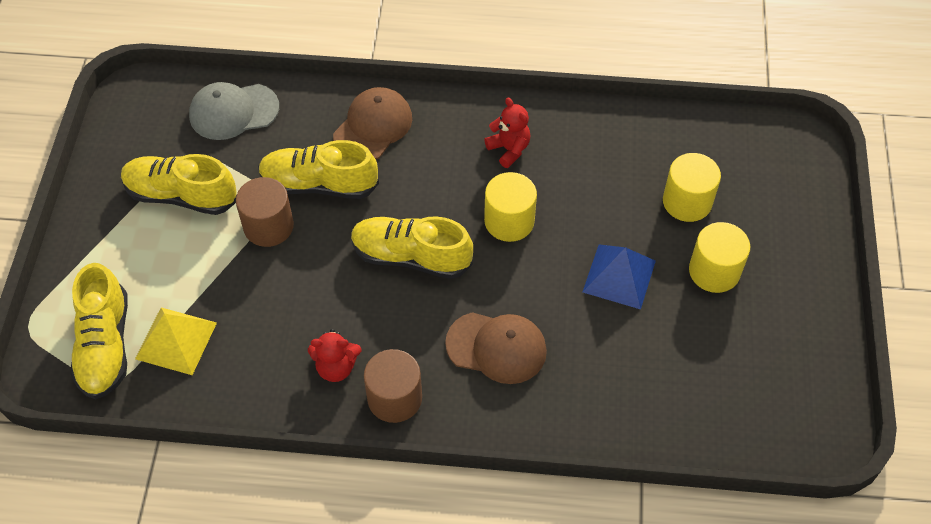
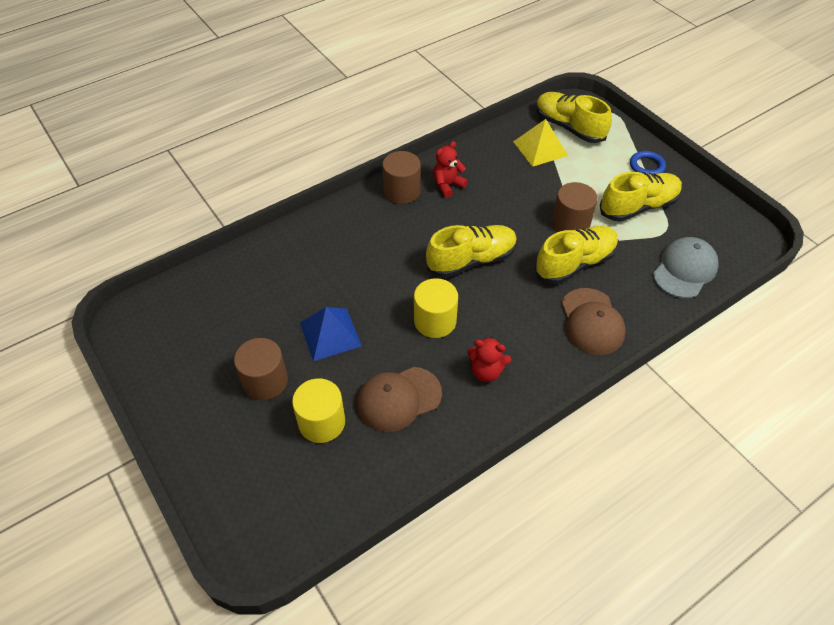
camera: 140 degrees right, 5 degrees down
brown cap [445,312,547,384] -> brown cap moved to [357,367,442,432]
yellow cylinder [689,222,750,293] -> brown cylinder [234,338,288,400]
none -> blue ring [630,151,666,174]

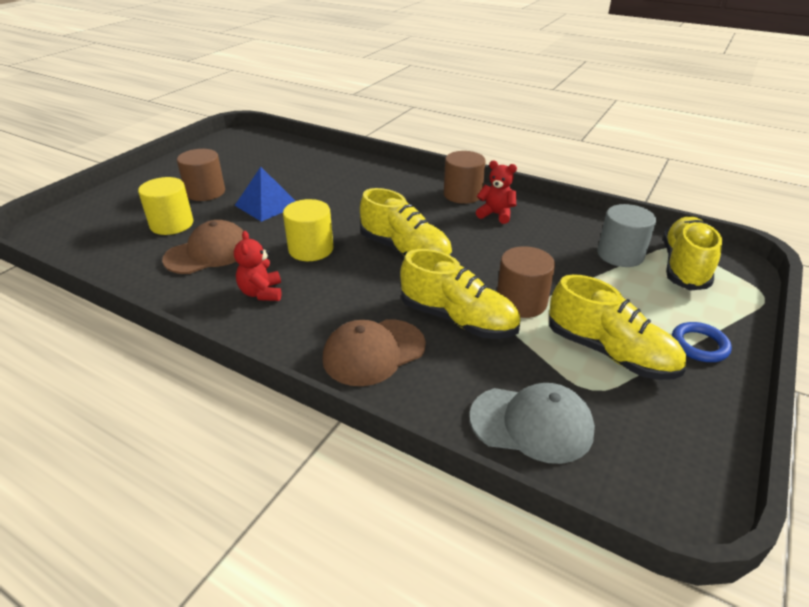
camera: 65 degrees right, 15 degrees down
brown cap [357,367,442,432] -> brown cap turned 105 degrees clockwise [162,220,243,274]
yellow pyramid [513,119,568,167] -> grey cylinder [597,204,656,267]

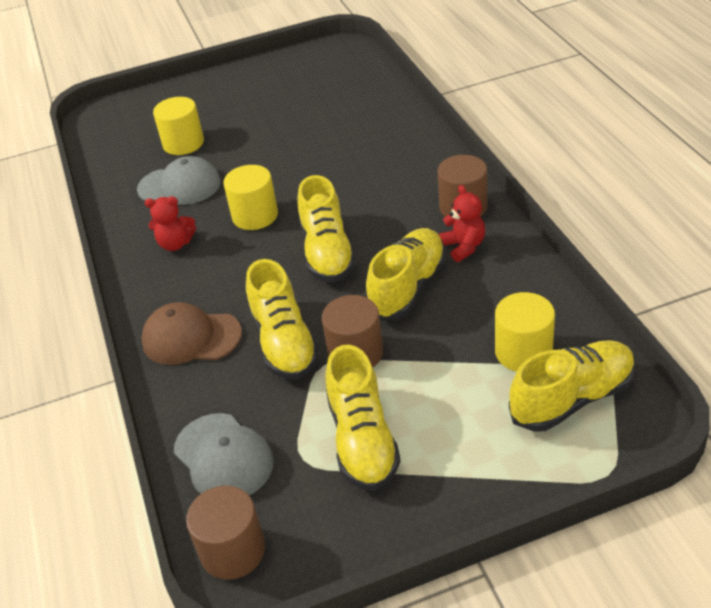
camera: 45 degrees right, 5 degrees up
brown cap [162,220,243,274] -> grey cap [137,156,221,205]
brown cylinder [177,149,225,201] -> brown cylinder moved to [186,486,265,580]
red teddy bear [234,231,281,301] -> red teddy bear turned 120 degrees counterclockwise [145,196,196,251]
blue pyramid [235,167,295,222] -> none
grey cylinder [597,204,656,267] -> yellow cylinder [495,292,555,372]
blue ring [672,322,732,362] -> none
none -> yellow shoe [366,228,446,321]

